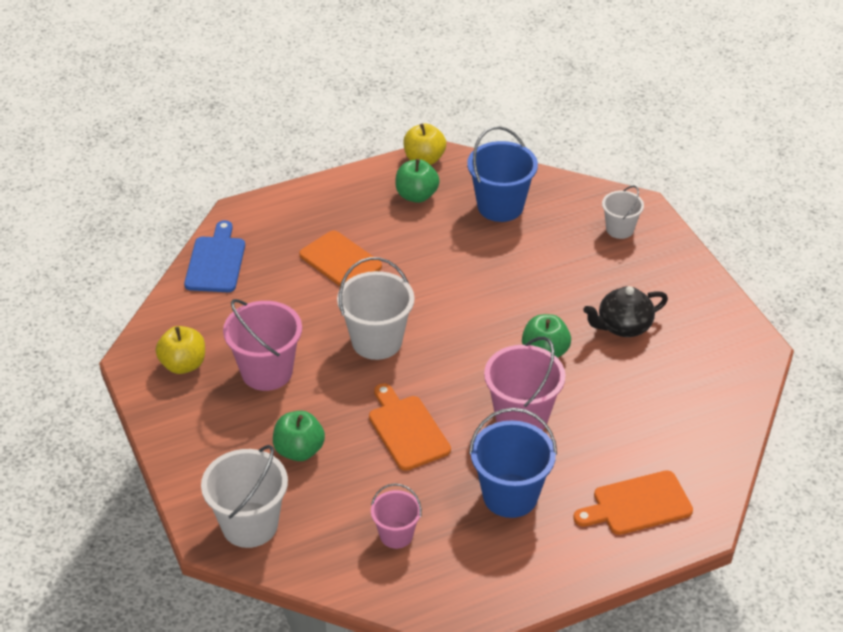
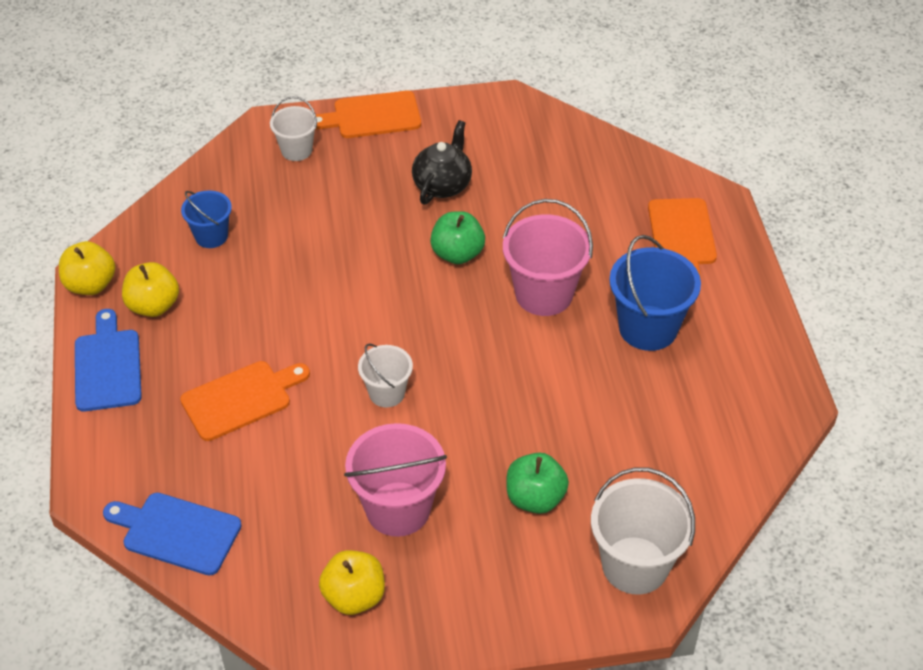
camera: 75 degrees left, 5 degrees up
white bucket [337,257,415,360] -> white bucket [358,343,413,407], size x0.59
orange cutting board [369,383,451,471] -> orange cutting board moved to [316,91,421,138]
pink bucket [371,483,422,549] -> none
green apple [395,159,440,203] -> yellow apple [122,262,179,317]
blue bucket [467,126,538,222] -> blue bucket [181,190,232,248], size x0.59
black teapot [584,286,668,337] -> black teapot turned 150 degrees counterclockwise [412,120,472,204]
none -> blue cutting board [75,309,142,412]

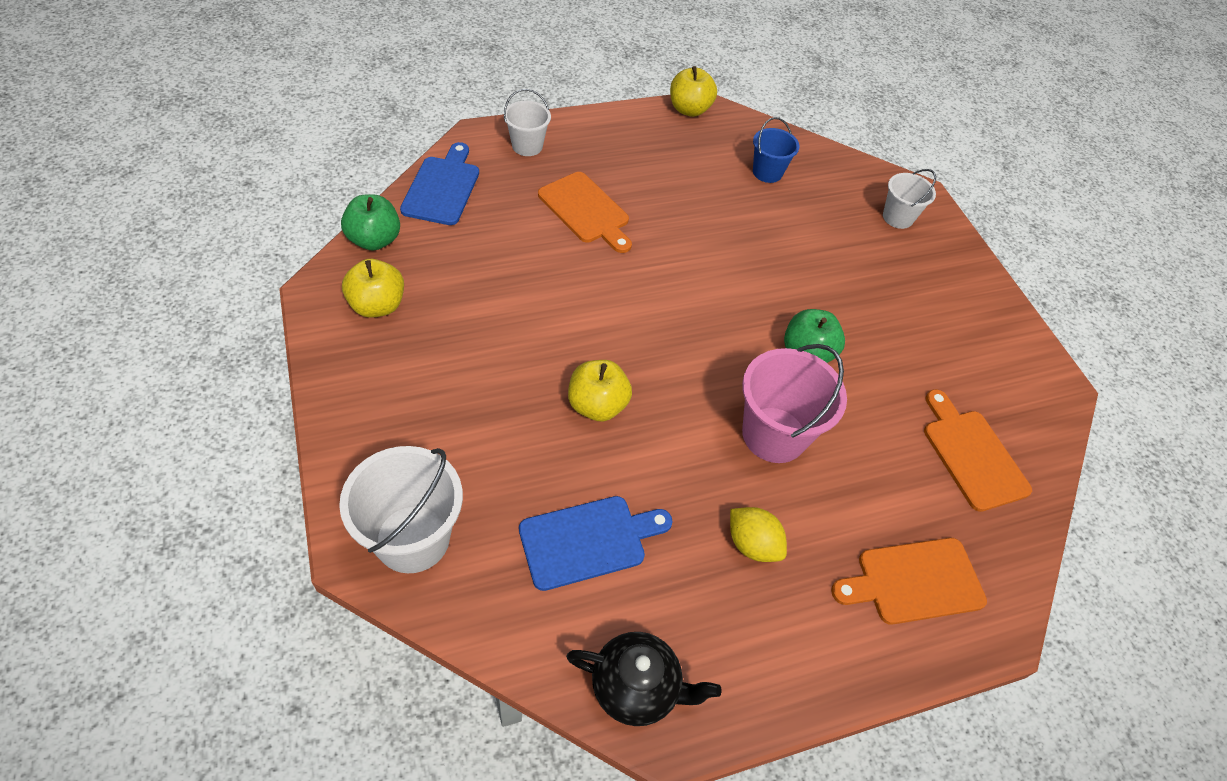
camera: 75 degrees right, 5 degrees up
blue cutting board [75,309,142,412] -> blue cutting board moved to [519,496,673,591]
yellow apple [122,262,179,317] -> yellow apple moved to [568,360,632,422]
orange cutting board [316,91,421,138] -> orange cutting board moved to [924,389,1032,512]
pink bucket [344,423,447,537] -> none
white bucket [358,343,413,407] -> white bucket moved to [504,89,551,156]
black teapot [412,120,472,204] -> black teapot moved to [566,632,722,726]
green apple [506,453,569,514] -> green apple moved to [341,194,400,251]
blue bucket [609,235,701,351] -> yellow lemon [730,507,787,562]

